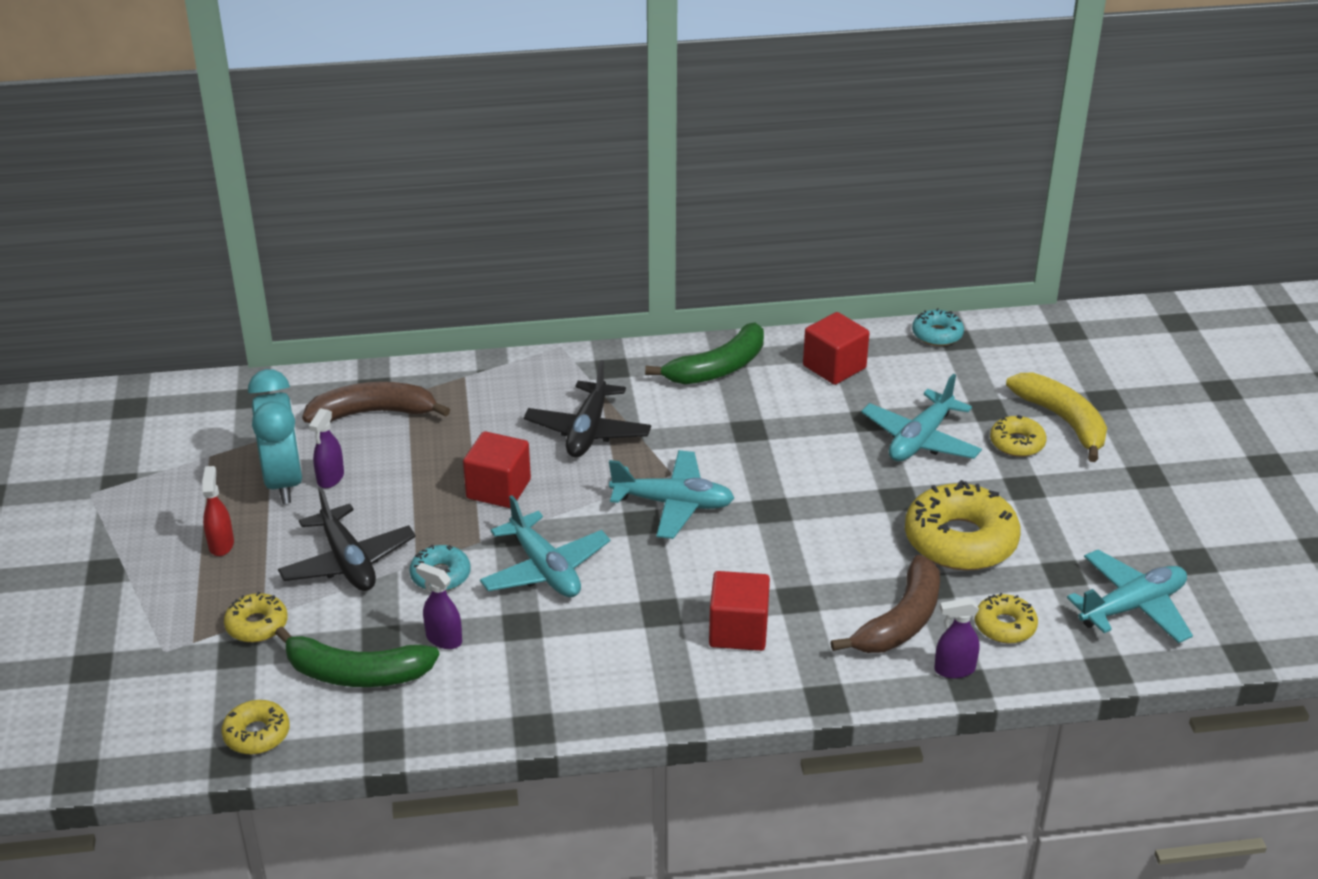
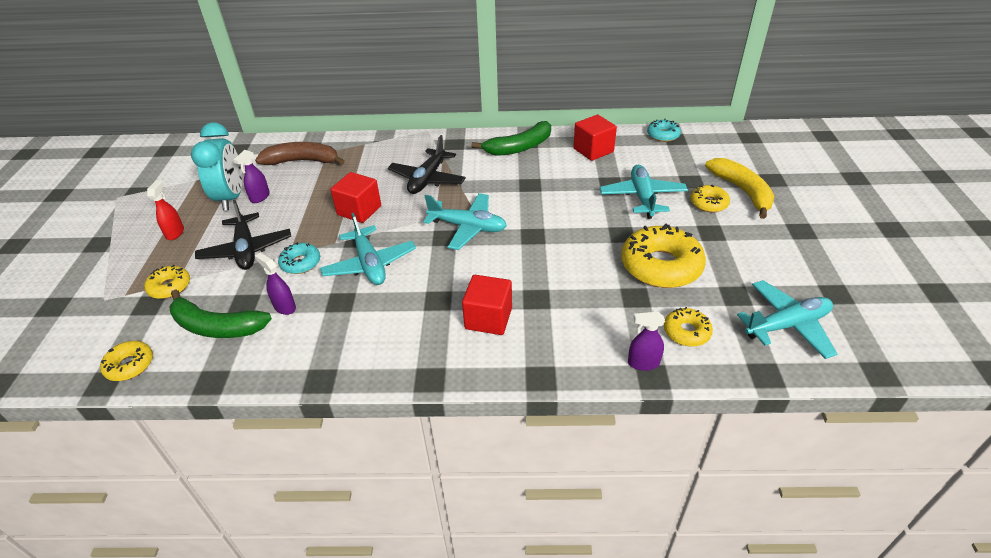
camera: 10 degrees right, 5 degrees up
brown banana [831,555,940,653] -> none
turquoise plane [861,374,982,461] -> turquoise plane turned 135 degrees clockwise [600,165,688,219]

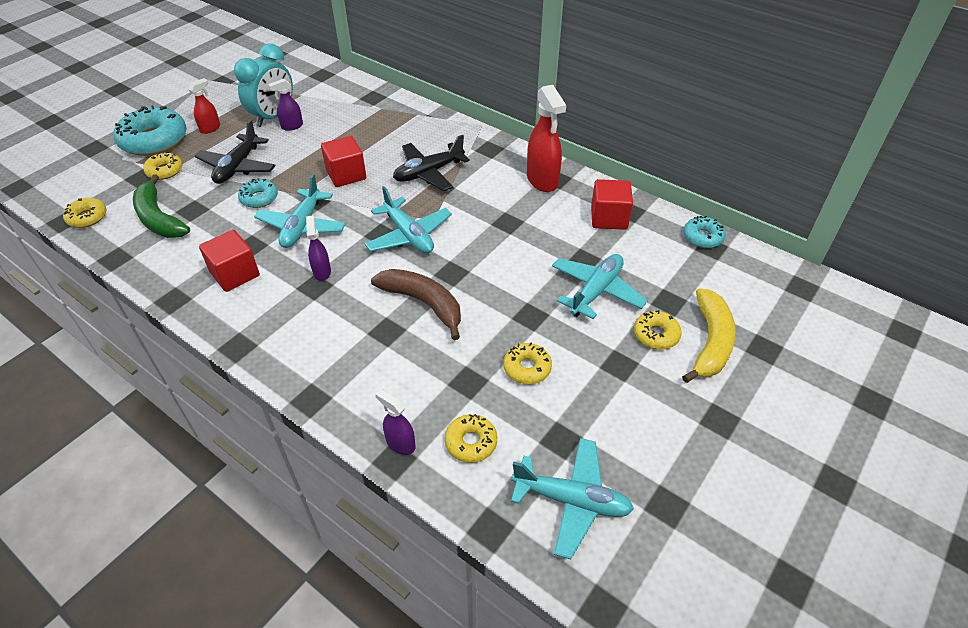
camera: 35 degrees right, 5 degrees up
brown banana [255,142,345,165] -> brown banana moved to [371,269,461,340]
purple spray bottle [255,253,296,315] -> purple spray bottle moved to [306,215,331,281]
red cube [462,275,512,335] -> red cube moved to [199,230,260,292]
green banana [471,121,551,156] -> red spray bottle [527,85,566,192]
yellow donut [621,223,706,288] -> yellow donut [503,343,552,384], size x0.52
none -> turquoise donut [114,105,186,156]

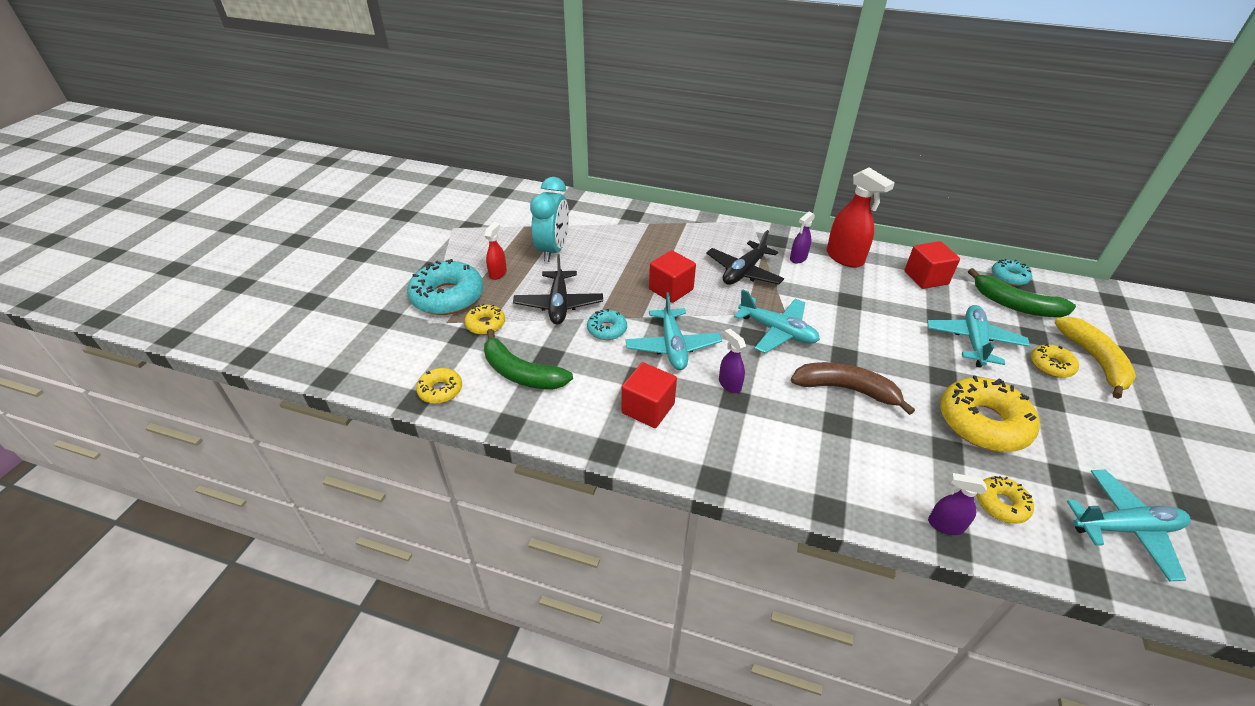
camera: 20 degrees left, 5 degrees down
purple spray bottle [269,79,303,131] -> purple spray bottle moved to [790,212,815,263]
yellow donut [503,343,552,384] -> yellow donut [940,376,1040,452], size x1.93
none -> green banana [968,268,1076,317]

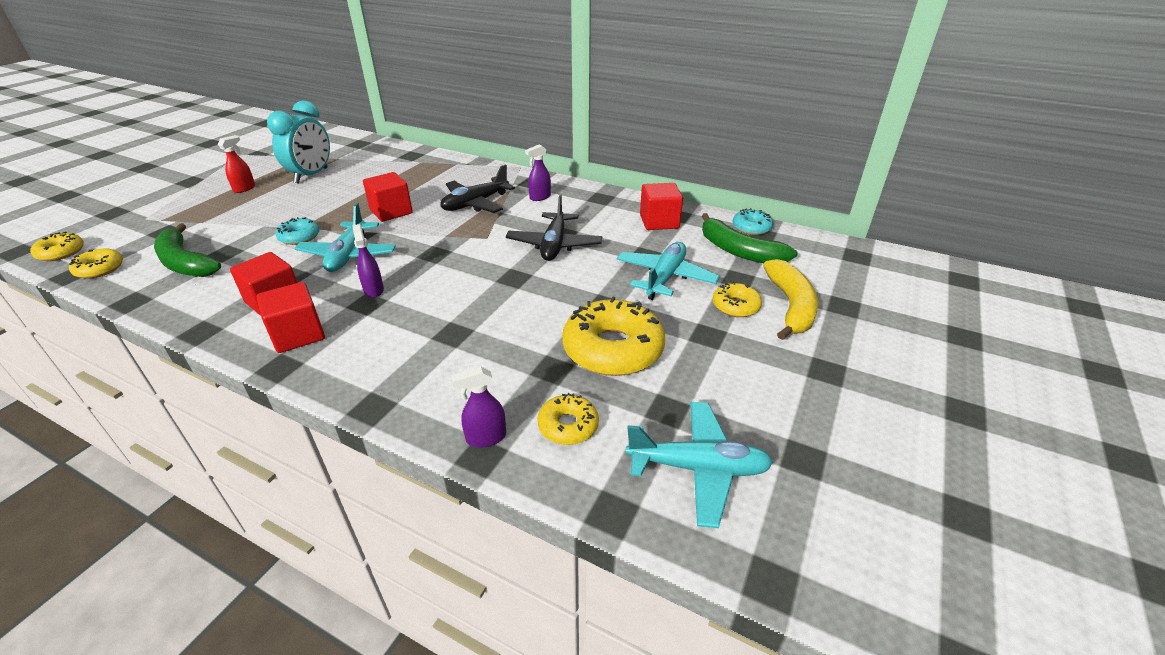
camera: 10 degrees right, 5 degrees down
turquoise donut [407,259,483,315] -> none
yellow donut [464,304,505,335] -> yellow donut moved to [30,232,84,261]
black plane [513,255,603,325] -> black plane moved to [506,195,602,261]
turquoise plane [734,289,820,353] -> none
brown banana [791,362,915,415] -> none
red spray bottle [827,168,895,268] -> none
purple spray bottle [928,473,987,535] -> purple spray bottle turned 45 degrees counterclockwise [451,367,506,448]
none -> red cube [256,282,325,353]

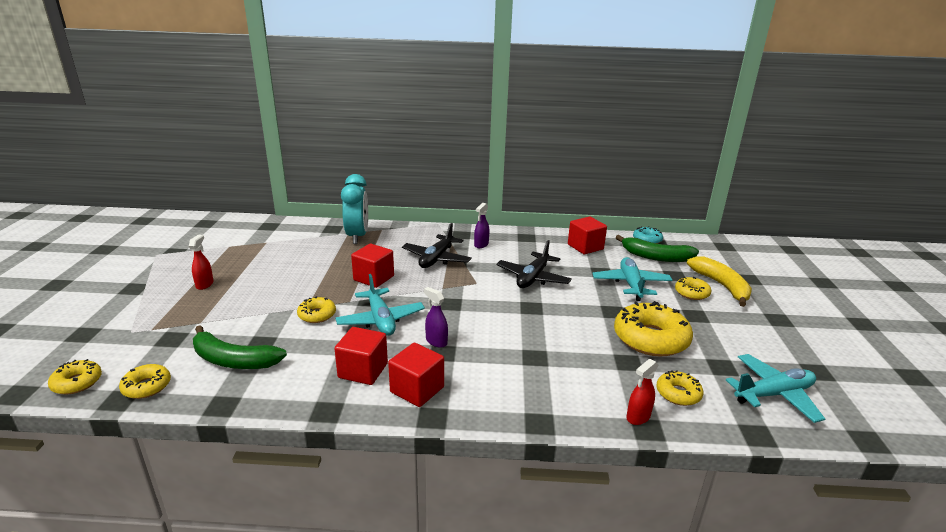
camera: 25 degrees left, 10 degrees down
turquoise clock [267,100,330,184] -> turquoise clock moved to [341,174,368,244]
turquoise donut [276,217,320,245] -> yellow donut [297,296,336,323]
purple spray bottle [451,367,506,448] -> red spray bottle [626,359,659,425]
black plane [506,195,602,261] -> black plane turned 45 degrees clockwise [496,240,572,288]

